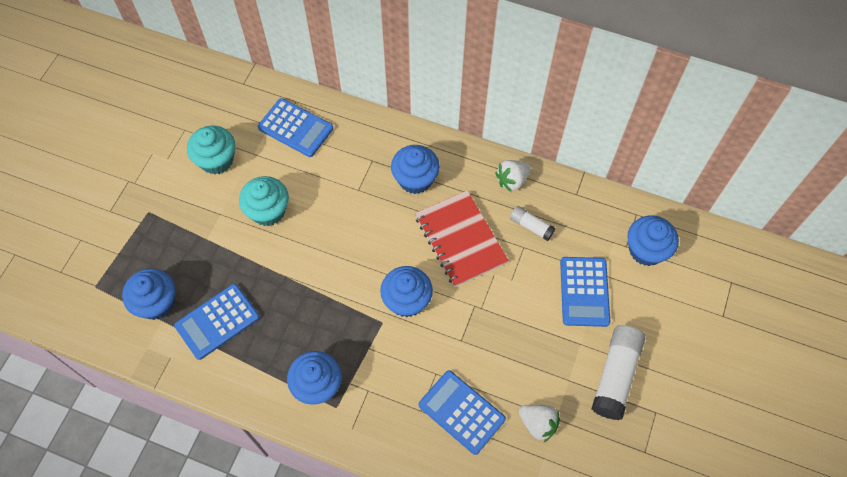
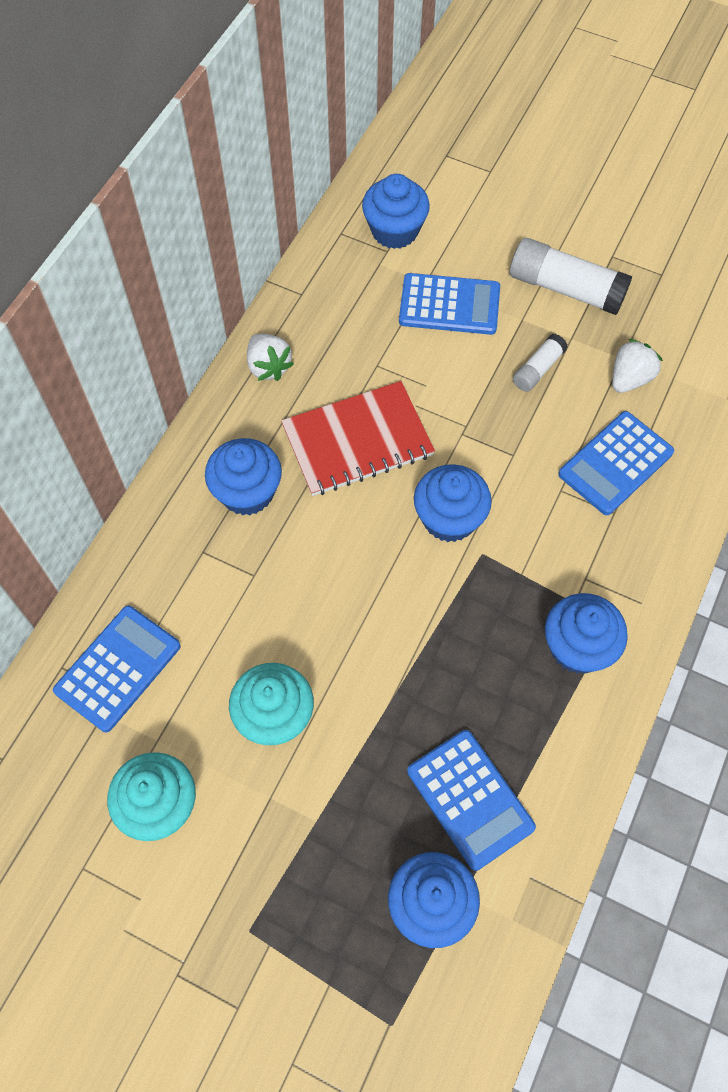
camera: 85 degrees left, 0 degrees up
white glue stick [510,206,556,241] -> white glue stick moved to [513,334,568,392]

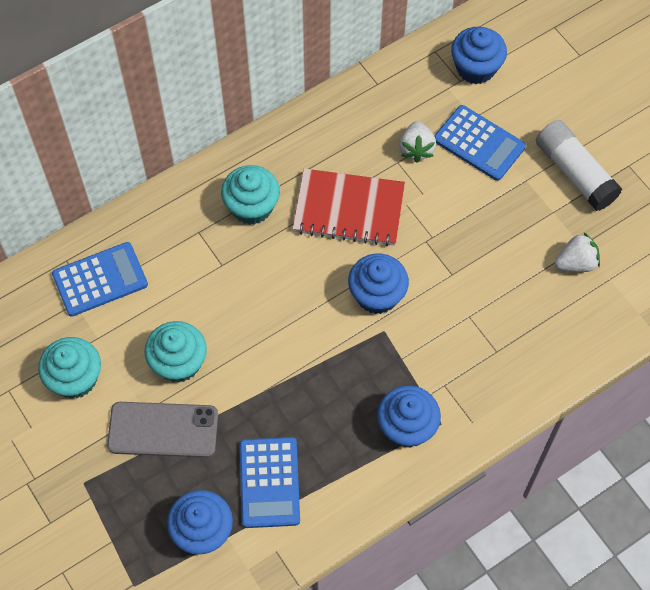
camera: 30 degrees right, 0 degrees up
blue cupcake [205,438,282,515] -> turquoise cupcake [221,165,280,225]
white strawberry [247,334,294,381] -> white strawberry moved to [399,121,436,163]
white glue stick [513,334,568,392] -> none
blue calculator [558,411,674,515] -> none
none -> grey phone [107,402,218,458]

